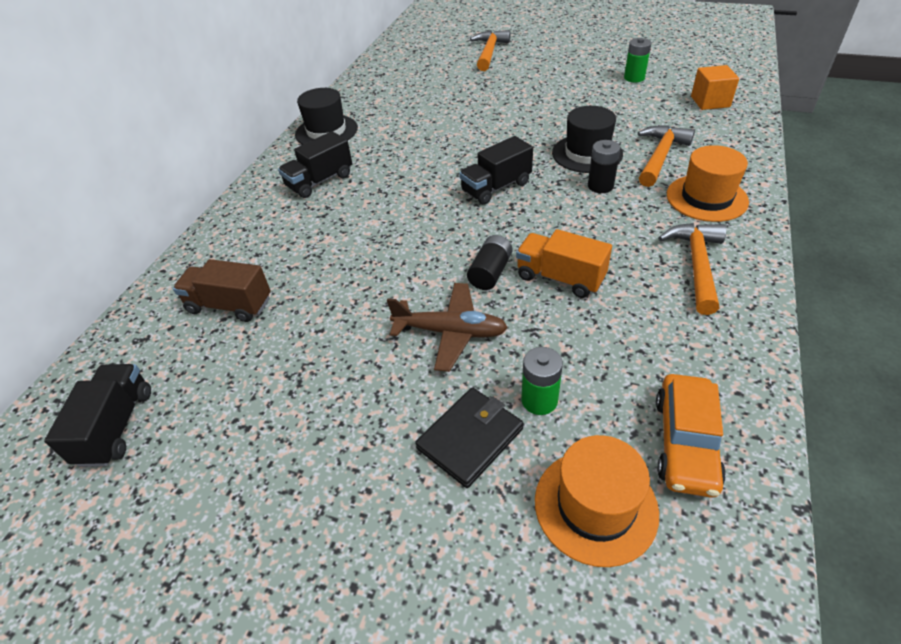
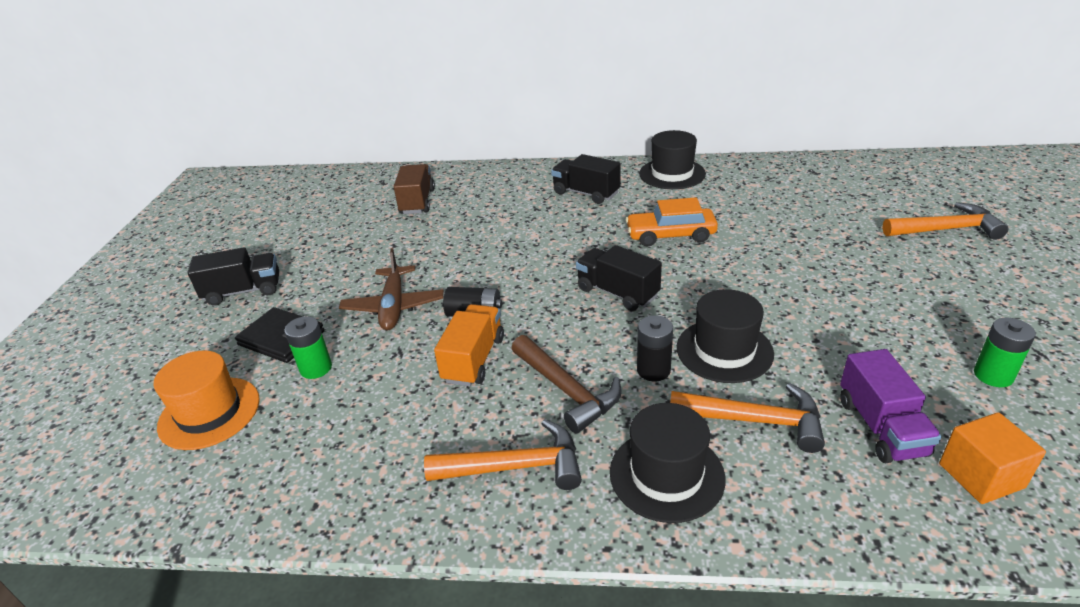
camera: 75 degrees right, 10 degrees down
black truck [44,364,151,467] -> black truck moved to [187,247,279,305]
orange car [656,374,726,498] -> orange car moved to [625,197,718,246]
orange hat [667,145,749,222] -> black hat [610,403,725,523]
none -> brown hammer [511,335,622,434]
none -> purple truck [840,349,942,463]

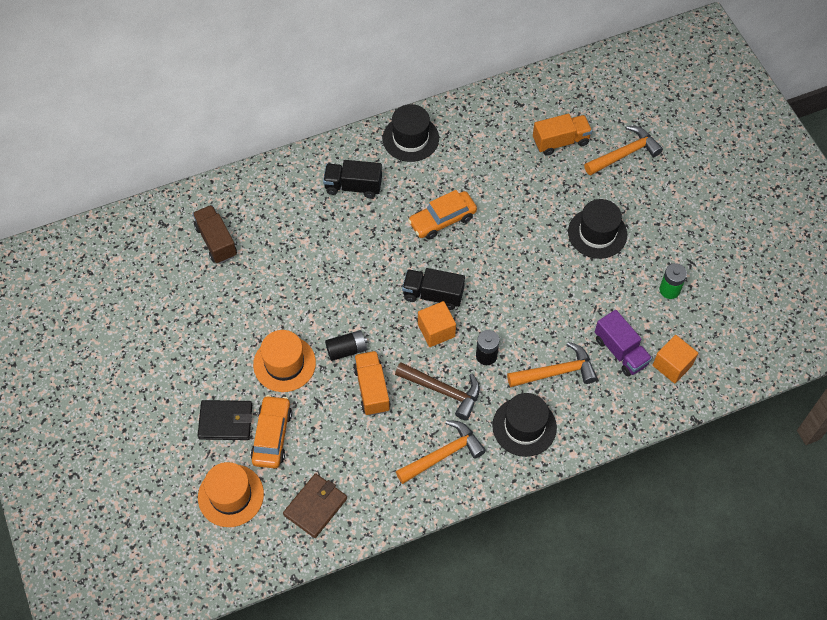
camera: 30 degrees left, 25 degrees up
black truck [187,247,279,305] -> none
green battery [284,316,332,379] -> orange car [251,395,292,468]
brown plane [339,248,444,330] -> orange hat [253,330,316,392]
black hat [677,289,774,383] -> black hat moved to [568,199,627,259]
none -> brown wallet [283,473,347,538]
none -> orange cube [418,301,456,347]
none -> orange truck [533,114,592,156]

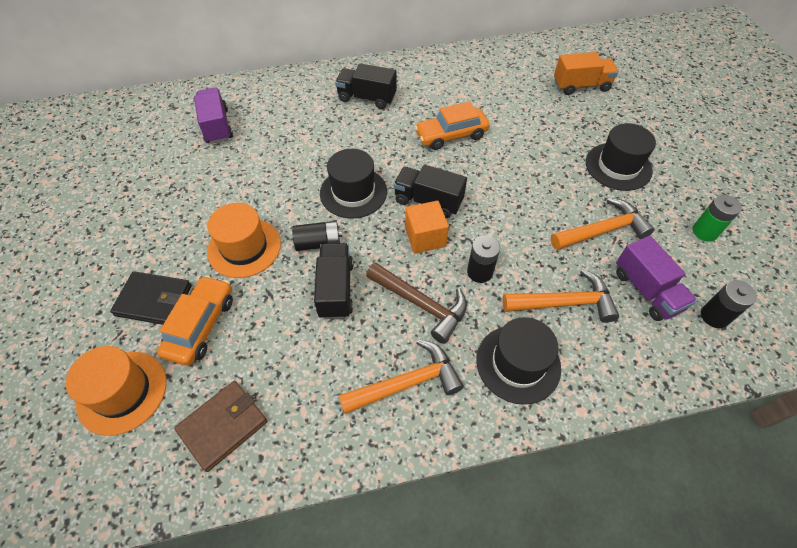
camera: 10 degrees right, 5 degrees down
brown truck [192,205,237,264] -> purple truck [194,88,233,144]
orange truck [353,351,391,416] -> black truck [314,243,354,319]
black hat [383,104,439,162] -> black hat moved to [320,149,387,218]
orange hammer [584,126,663,176] -> orange hammer moved to [551,197,654,250]
orange cube [653,335,698,383] -> black battery [701,280,757,328]

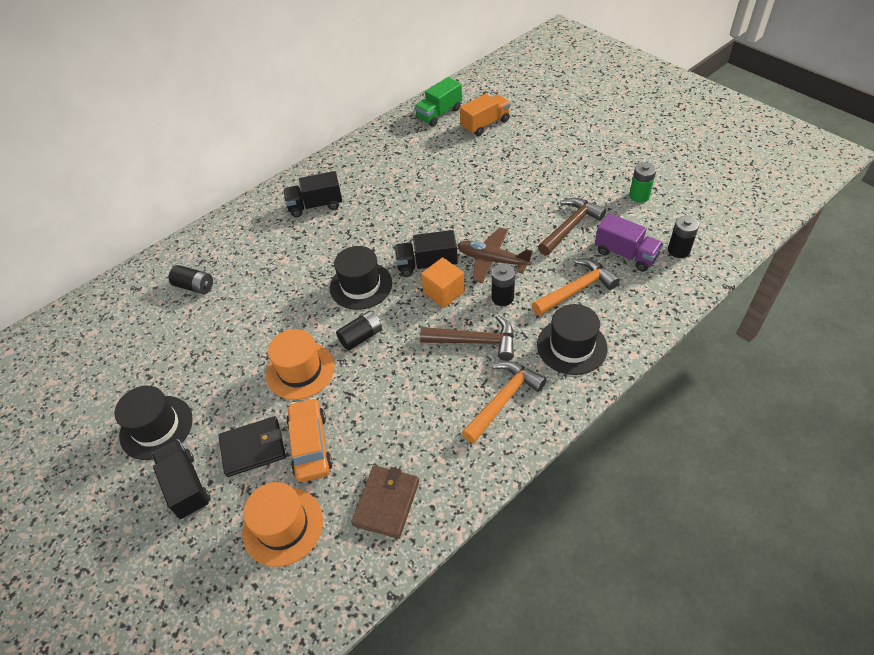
camera: 25 degrees left, 5 degrees down
purple truck [194,88,233,144] -> black battery [169,265,213,294]
black truck [314,243,354,319] -> black truck moved to [151,439,211,519]
orange car [415,101,490,150] -> none
orange hammer [551,197,654,250] -> brown hammer [538,198,606,256]
black hat [586,123,656,191] -> black hat moved to [115,386,193,460]
none -> green truck [414,77,462,127]
none -> brown plane [457,227,533,283]

